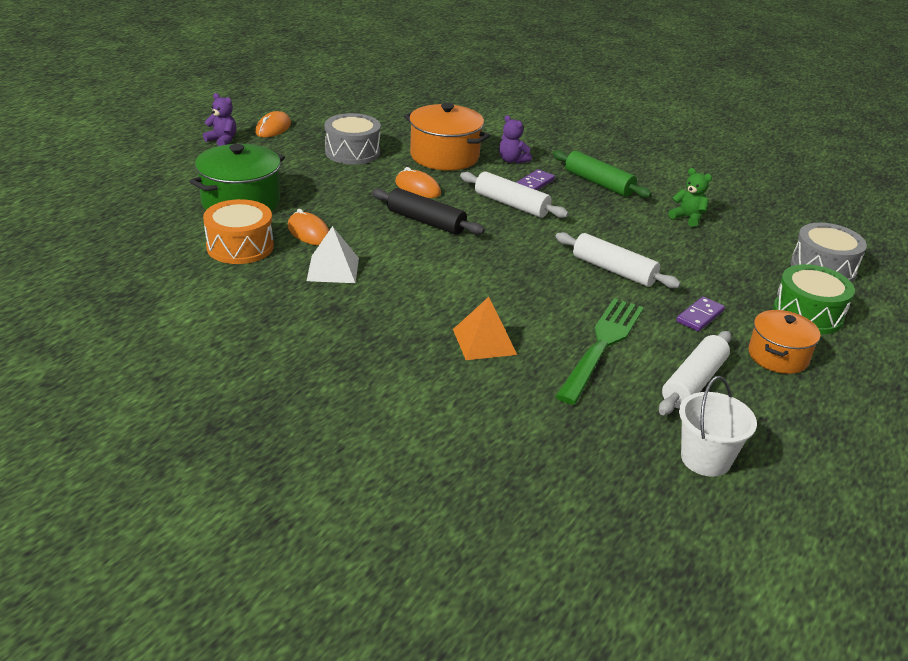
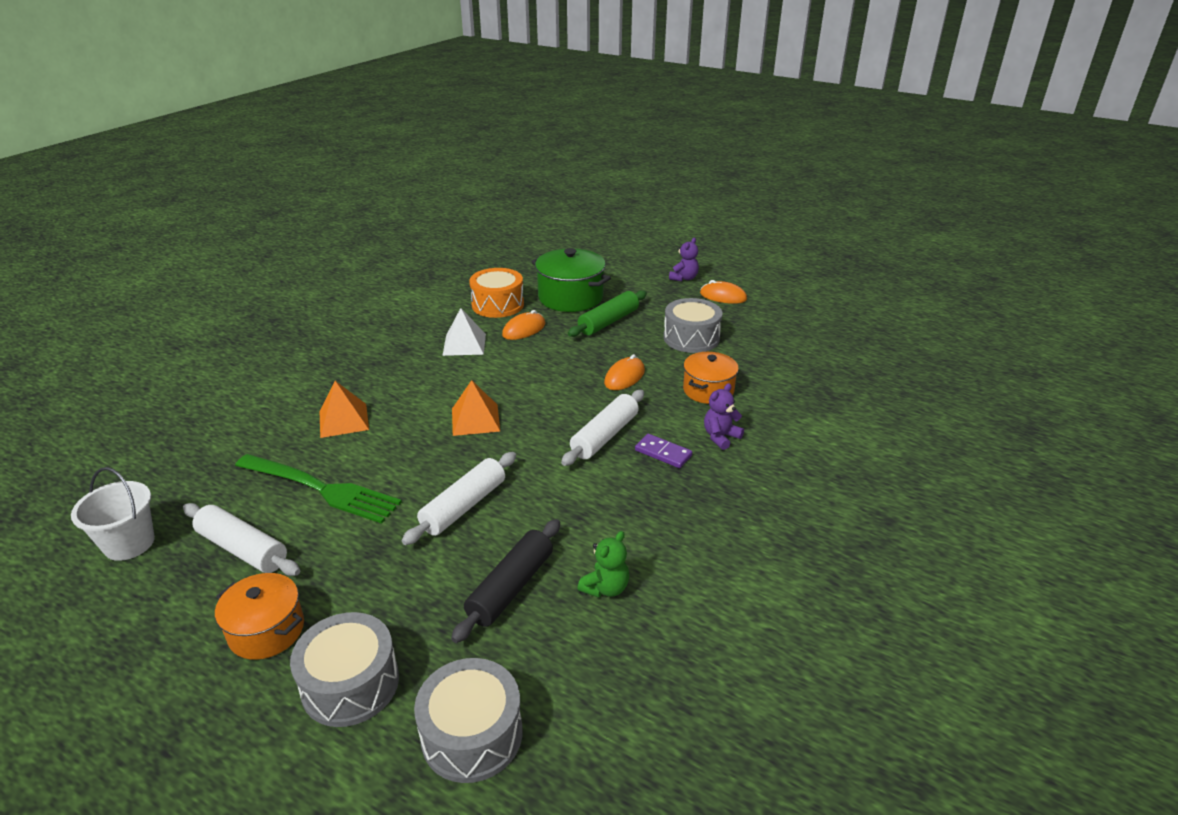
camera: 90 degrees right, 0 degrees up
black rolling pin [372,188,485,235] -> black rolling pin moved to [451,519,560,643]
orange pot [404,103,490,171] -> orange pot [683,352,739,404], size x0.65
green rolling pin [553,150,652,198] -> green rolling pin moved to [568,290,647,337]
purple domino [676,297,725,332] -> none
green drum [773,264,855,334] -> grey drum [290,612,399,727]
none -> orange pyramid [452,380,500,436]

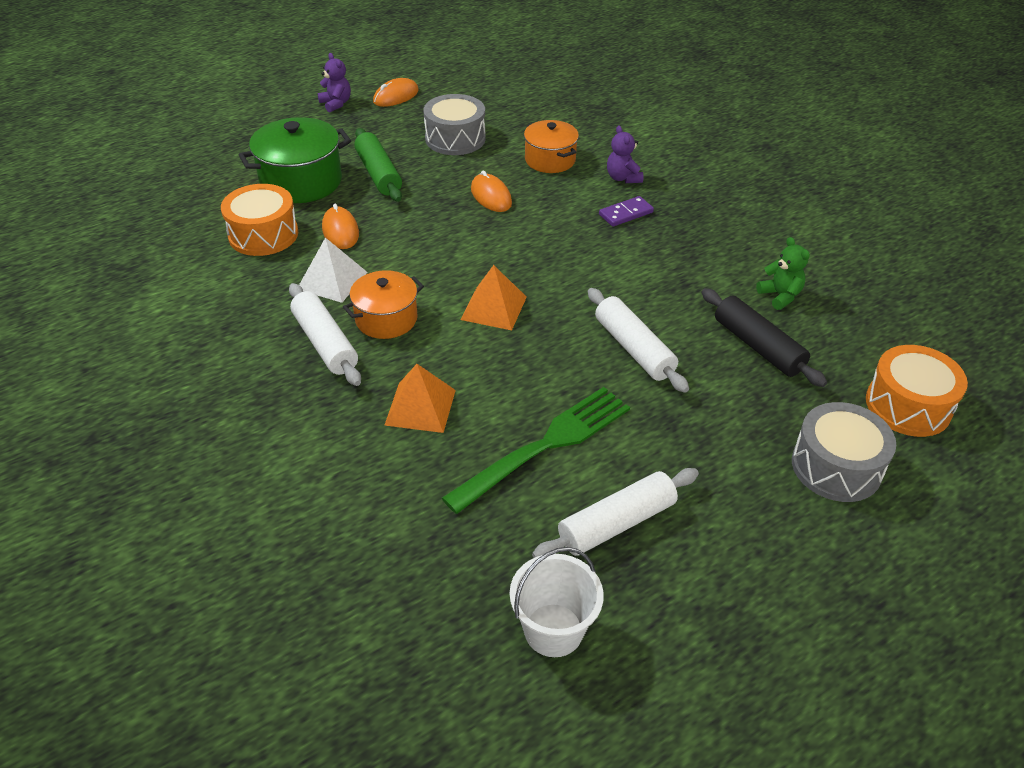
camera: 65 degrees left, 10 degrees up
orange pot [215,573,304,660] -> orange pot moved to [343,270,424,339]
grey drum [414,658,523,783] -> orange drum [866,345,968,437]
white rolling pin [561,390,644,466] -> white rolling pin moved to [289,283,361,386]

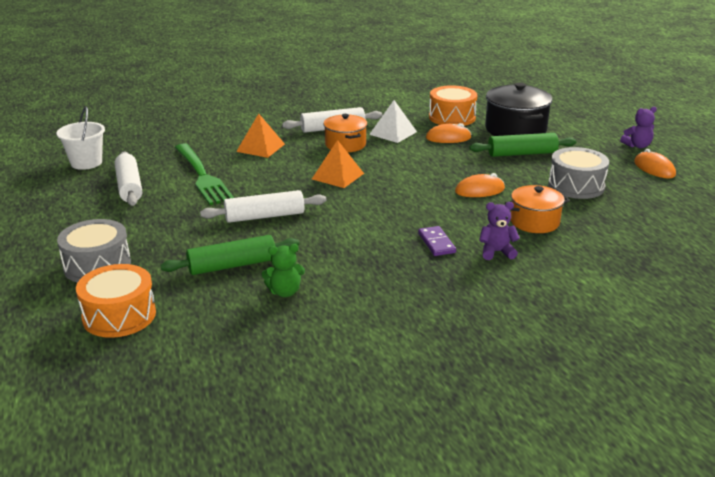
camera: 105 degrees right, 15 degrees down
green pot [239,117,351,203] -> black pot [485,83,553,136]
black rolling pin [701,288,827,387] -> green rolling pin [160,235,299,275]

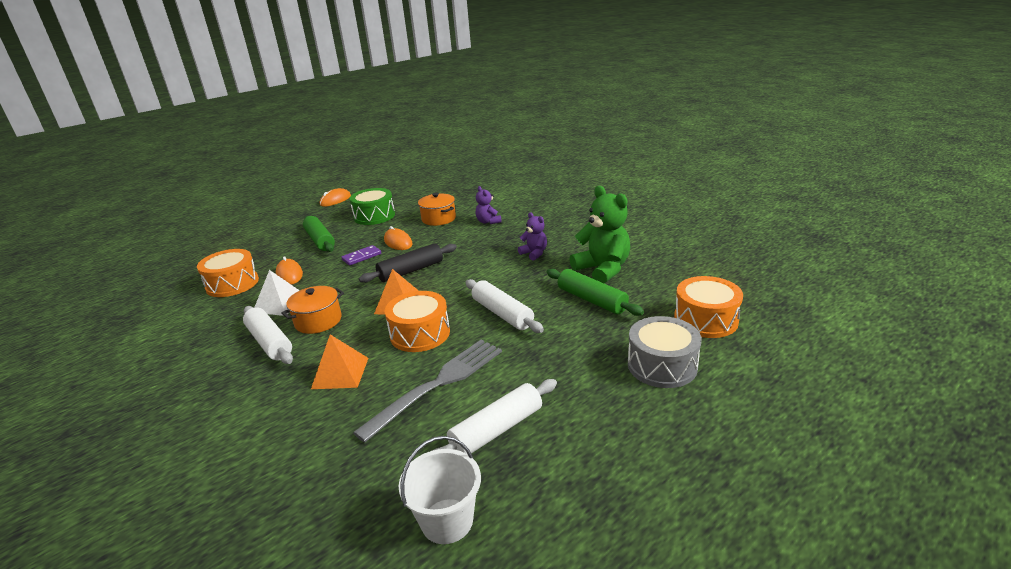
camera: 110 degrees left, 0 degrees up
green fork [175,143,234,205] -> grey fork [353,340,502,443]
green teddy bear [261,244,305,297] -> green teddy bear [570,186,630,283], size x1.87
purple domino [418,226,456,256] -> purple domino moved to [341,245,381,266]
black pot [485,83,553,136] -> none
grey drum [548,147,609,199] -> green drum [350,188,395,225]
purple teddy bear [620,107,657,148] -> purple teddy bear moved to [518,212,547,261]
none -> black rolling pin [359,243,457,283]
none -> orange drum [384,291,450,352]

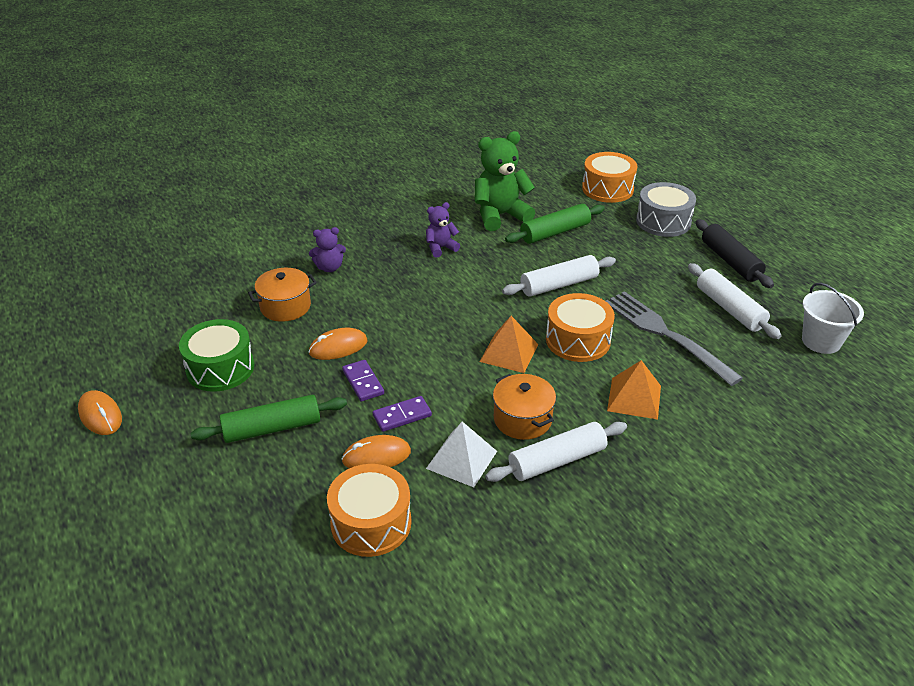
camera: 80 degrees left, 10 degrees up
black rolling pin [359,243,457,283] -> black rolling pin moved to [696,219,774,288]
none -> purple domino [373,396,432,432]

